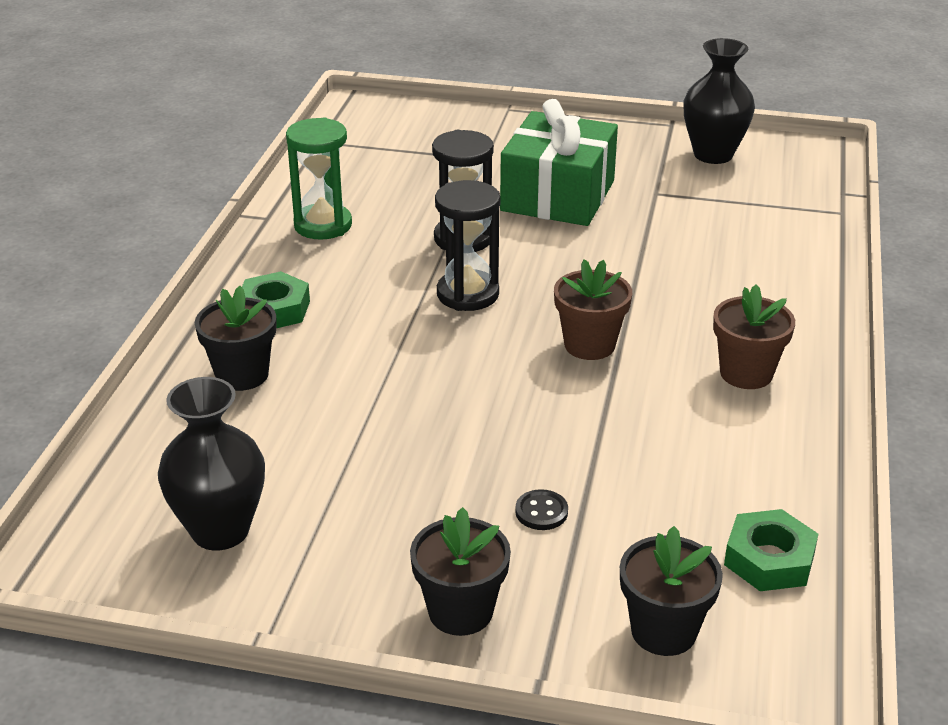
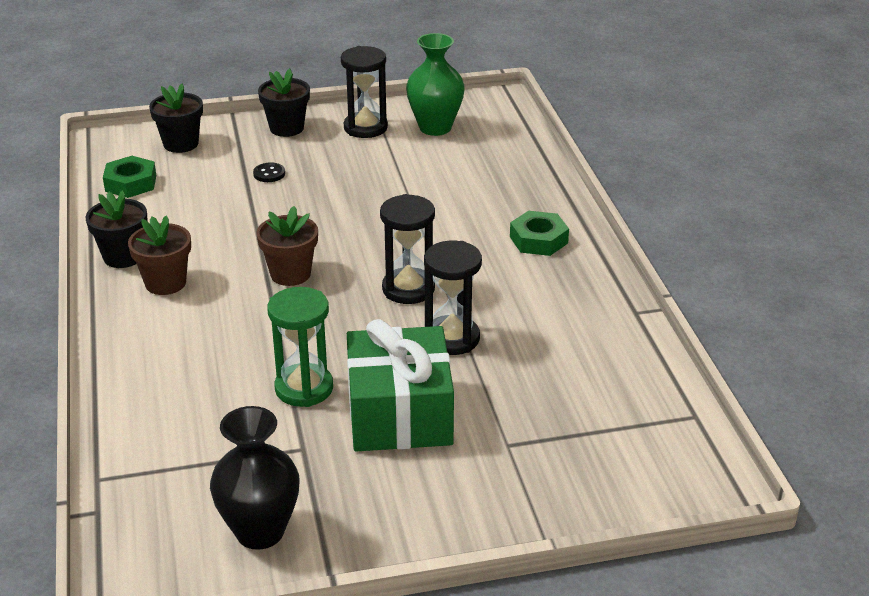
camera: 155 degrees right, 0 degrees up
black vase [158,377,265,550] -> green vase [406,33,465,136]
black flower pot [195,286,276,391] -> black flower pot moved to [86,190,148,268]
green hourglass [286,117,352,240] -> green hourglass moved to [267,287,333,407]
none -> black hourglass [341,46,388,138]

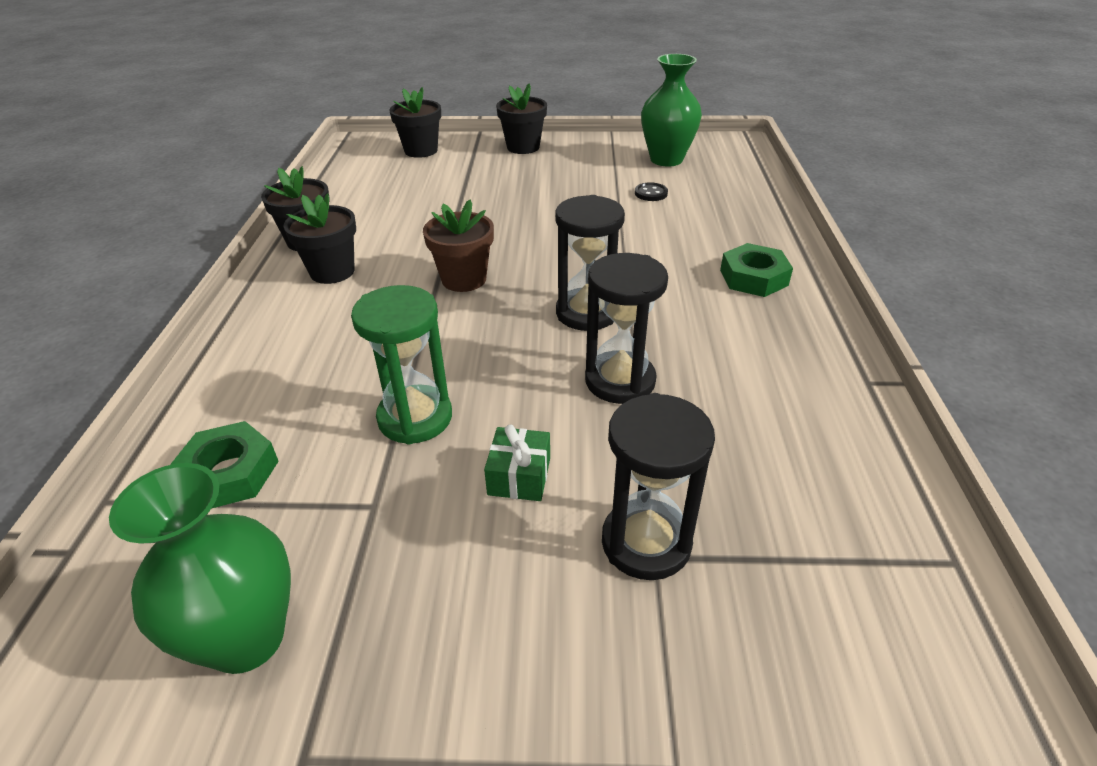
camera: 15 degrees right, 5 degrees up
green nut [103,156,156,198] -> green nut moved to [170,421,279,509]
brown flower pot [128,215,191,295] -> black flower pot [284,193,356,284]
black vase [210,406,299,550] -> green vase [109,463,291,674]
black button [253,162,285,182] -> black button moved to [635,182,668,201]
black hourglass [341,46,388,138] -> black hourglass moved to [602,393,715,580]
green gift [347,319,454,451] -> green gift [484,424,550,501], size x0.41

